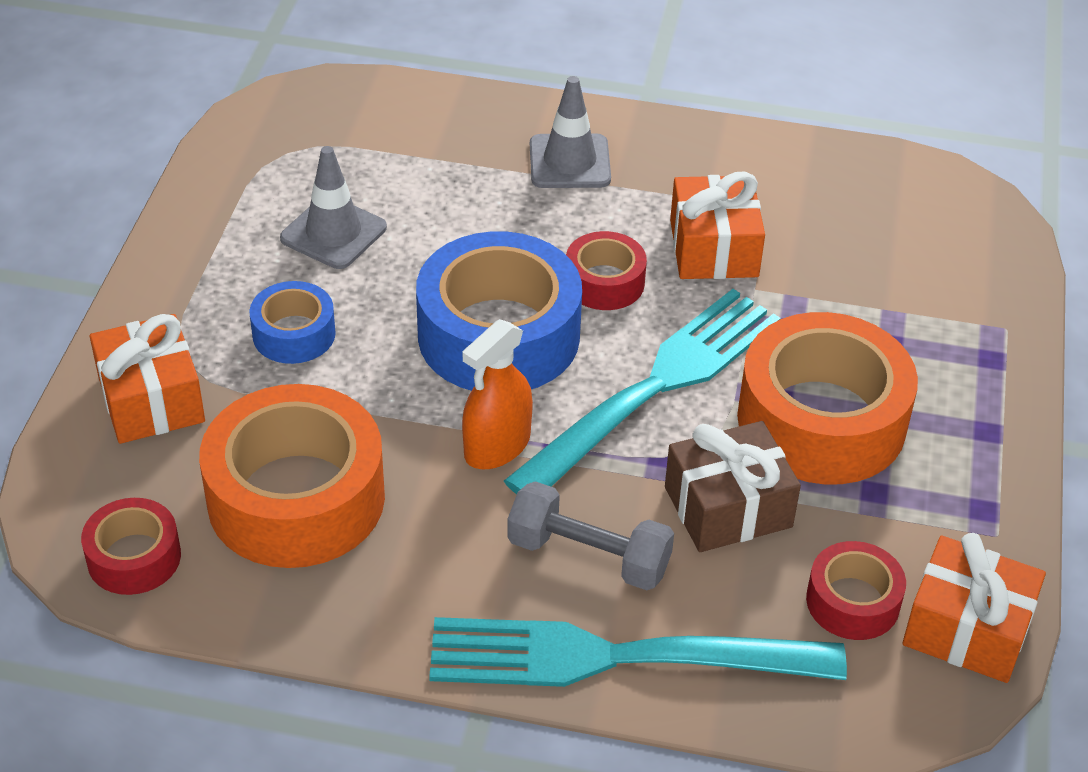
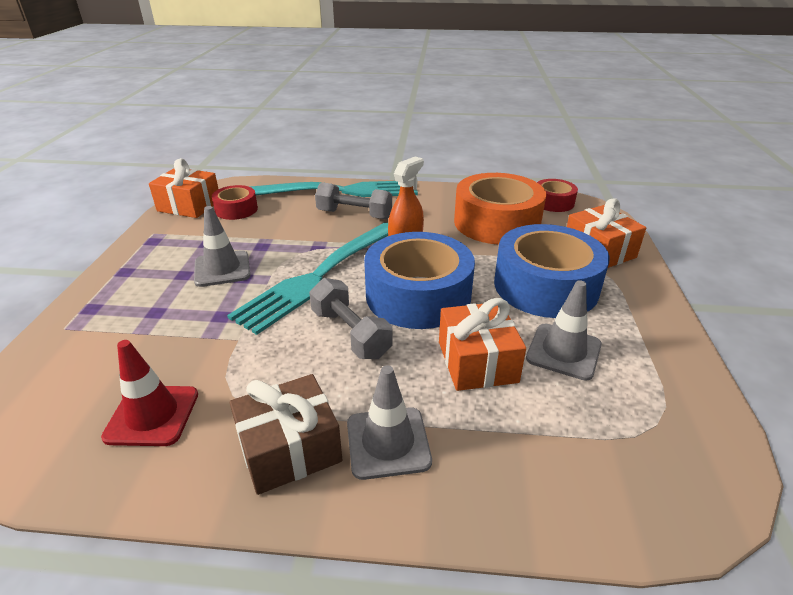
camera: 175 degrees right, 10 degrees down
blue tape [249,281,336,364] -> blue tape [494,224,610,318], size x1.97
red tape [566,231,647,310] -> grey dumbbell [309,278,393,359]
brown gift [665,421,801,552] -> brown gift moved to [230,374,342,495]
orange gift [670,172,765,279] -> orange gift moved to [439,298,526,391]
orange tape [737,312,918,484] -> grey traffic cone [194,206,250,287]
none -> red traffic cone [101,340,198,446]

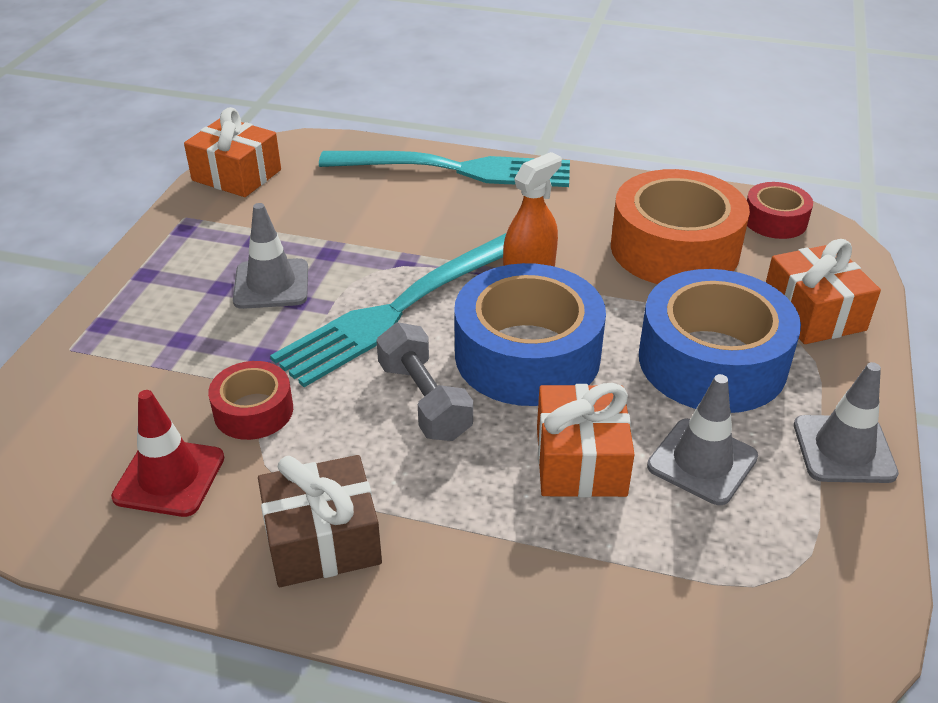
camera: 10 degrees right, 5 degrees up
red tape [212,185,258,220] -> red tape moved to [208,361,293,440]
grey dumbbell [315,182,392,219] -> none
grey traffic cone [347,365,432,480] -> grey traffic cone moved to [794,362,899,483]

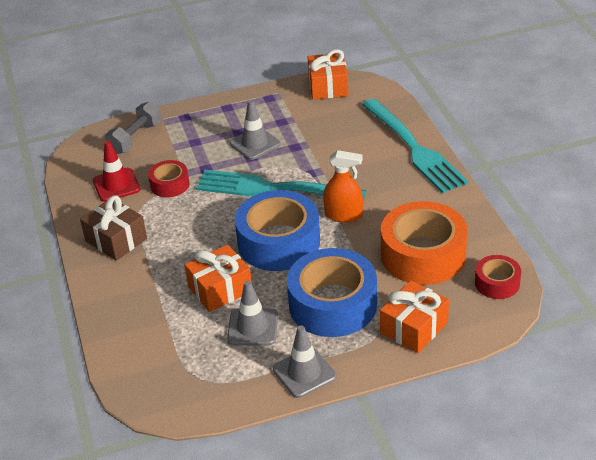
camera: 60 degrees right, 0 degrees up
grey dumbbell [376,322,473,441] -> grey dumbbell moved to [105,101,162,154]

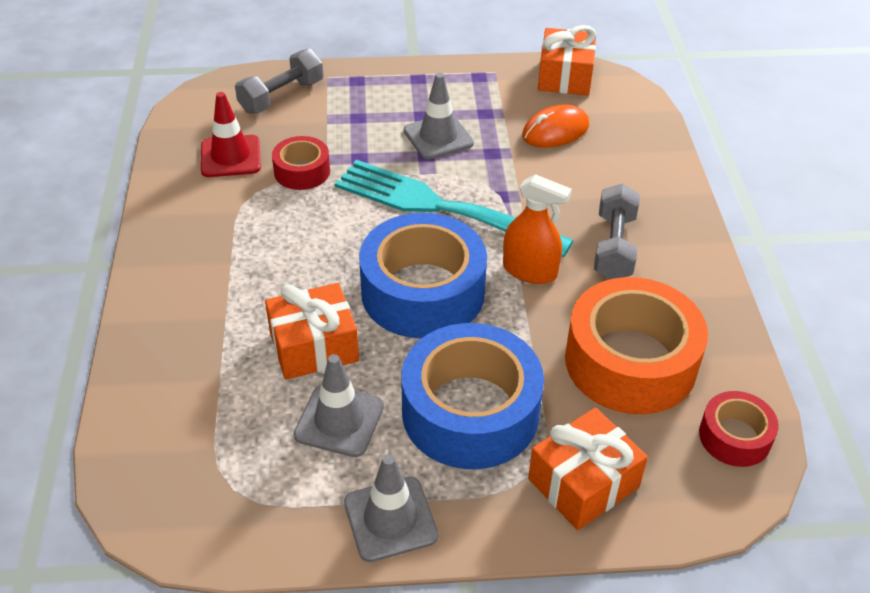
camera: 10 degrees right, 5 degrees up
brown gift [80,196,147,261] -> none
turquoise fork [362,98,468,193] -> none
none -> orange mouse [522,104,589,148]
none -> grey dumbbell [594,183,640,279]

